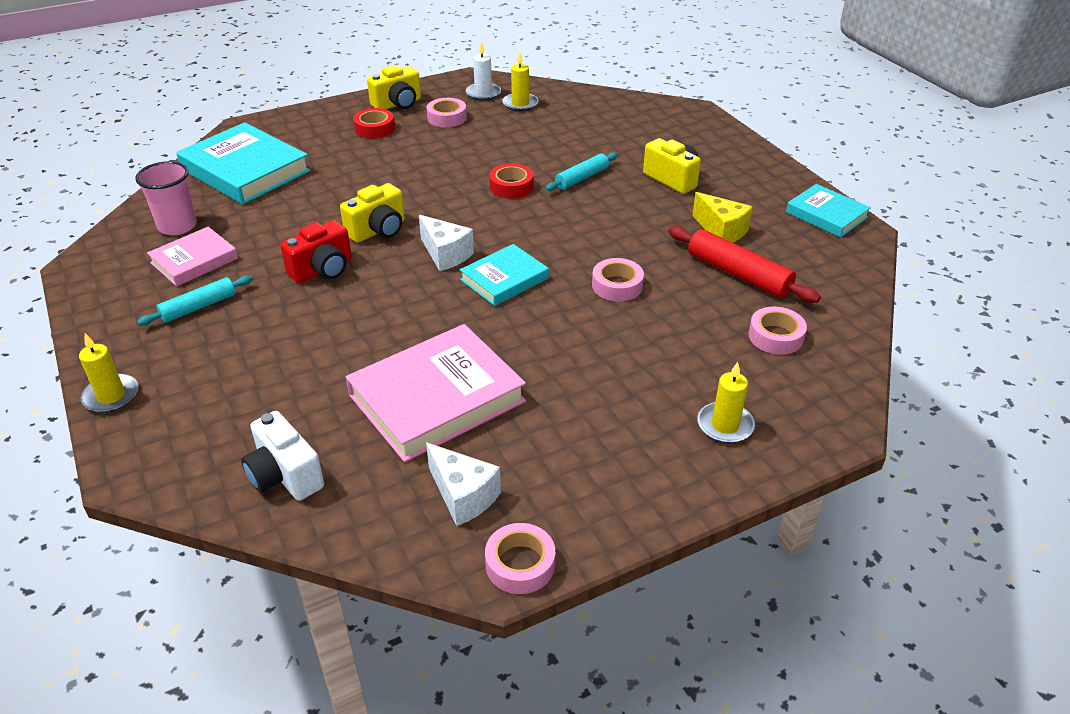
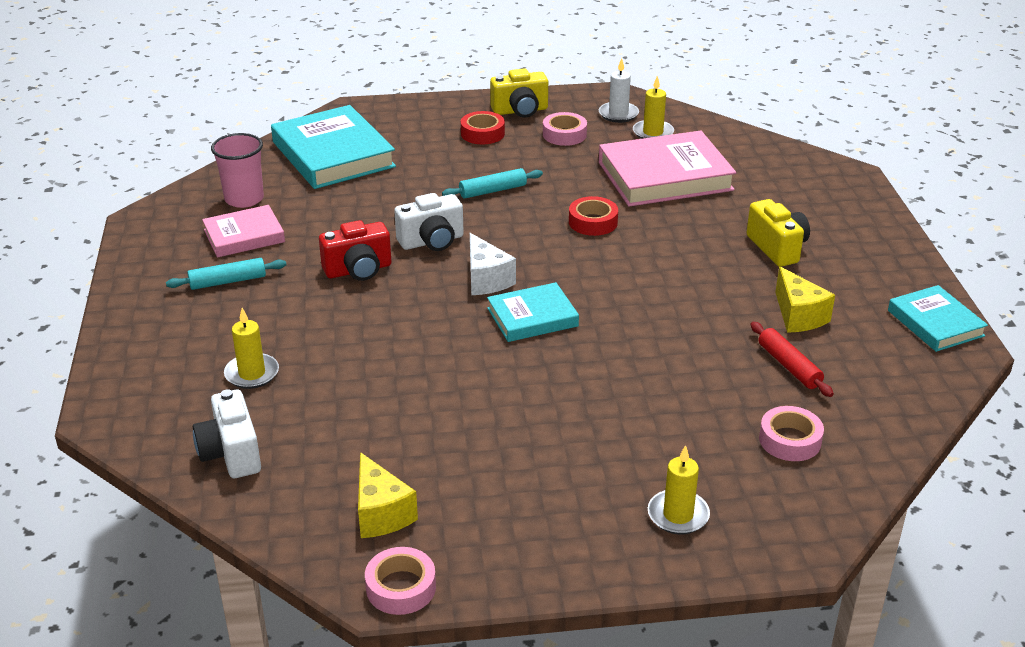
camera: 20 degrees right, 5 degrees down
yellow candle [79,333,139,413] -> yellow candle moved to [224,308,279,389]
yellow camera [340,183,405,243] -> white camera [394,193,464,251]
pink book [346,324,526,462] -> pink book moved to [599,130,736,207]
white cheese [426,443,501,526] -> yellow cheese [358,452,418,538]
turquoise rolling pin [545,152,618,191] -> turquoise rolling pin moved to [442,168,543,199]
pink tape [592,258,644,302] -> none
red rolling pin [668,226,821,303] -> red rolling pin [751,322,834,397], size x0.65

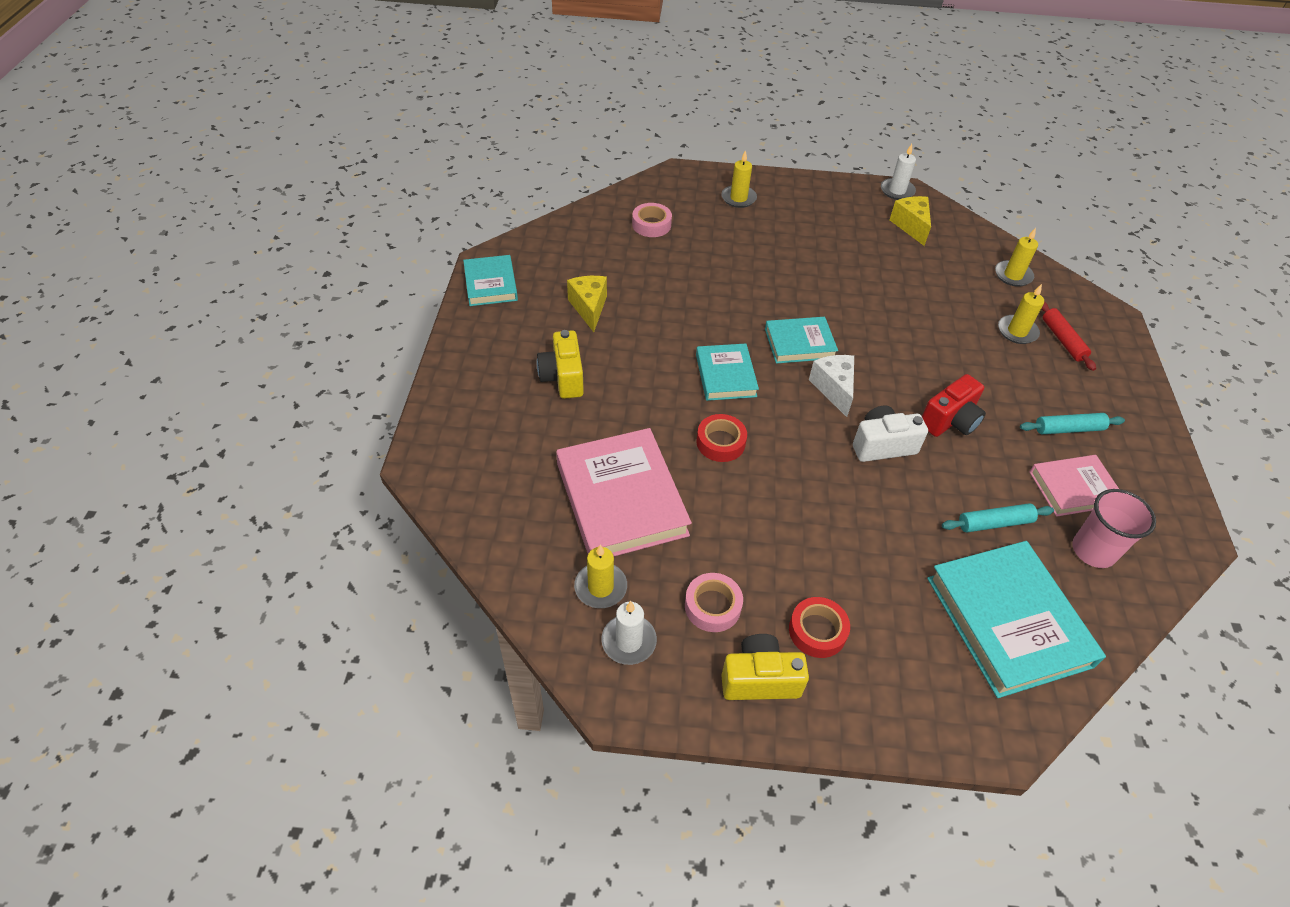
camera: 170 degrees left, 15 degrees up
white camera [193,389,261,478] -> yellow candle [995,228,1038,287]
red camera [319,220,391,281] -> red camera turned 150 degrees clockwise [922,374,986,437]
pink tape [365,547,436,615] -> white candle [881,144,916,200]
turquoise rolling pin [442,168,543,199] -> turquoise rolling pin moved to [942,503,1054,532]
pink book [599,130,736,207] -> pink book turned 75 degrees clockwise [556,428,692,556]
red rolling pin [751,322,834,397] -> red rolling pin moved to [1041,302,1096,371]
none -> turquoise book [696,344,759,401]

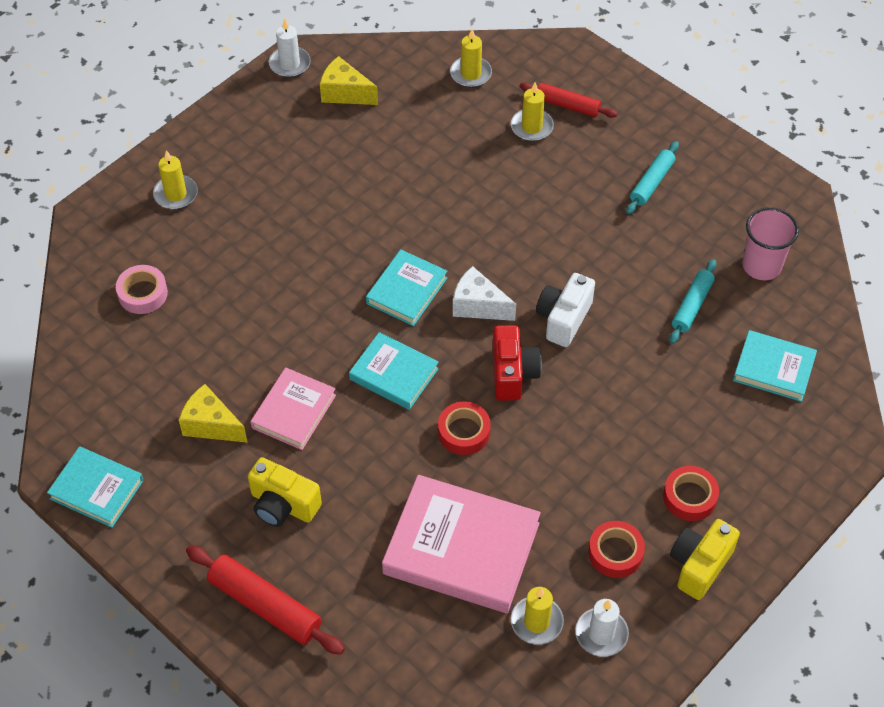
camera: 50 degrees left, 5 degrees up
pink tape [685,573,743,632] -> red tape [588,521,645,578]
red camera [922,374,986,437] -> red camera moved to [493,325,542,401]
turquoise book [927,541,1106,698] -> turquoise book [733,330,817,402], size x0.58
pink book [1029,455,1119,517] -> pink book moved to [250,367,336,450]
none -> red rolling pin [186,546,345,655]

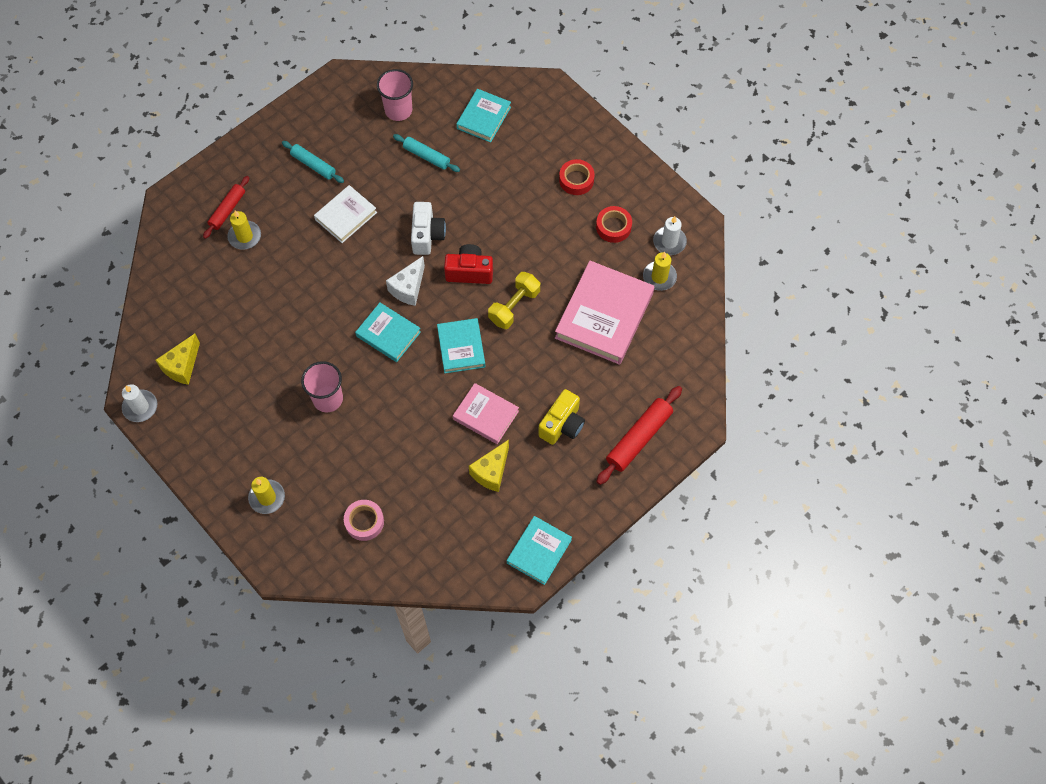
camera: 85 degrees left, 10 degrees up
turquoise book [349,332,439,410] -> turquoise book turned 45 degrees counterclockwise [437,318,485,373]
red tape [438,401,491,455] -> yellow dumbbell [488,272,540,329]
yellow candle [450,29,492,88] -> none
white camera [536,273,595,347] -> white camera turned 120 degrees counterclockwise [411,202,446,255]
yellow camera [670,519,740,600] -> none
none -> pink cup [301,361,343,412]
none -> white book [314,185,377,243]

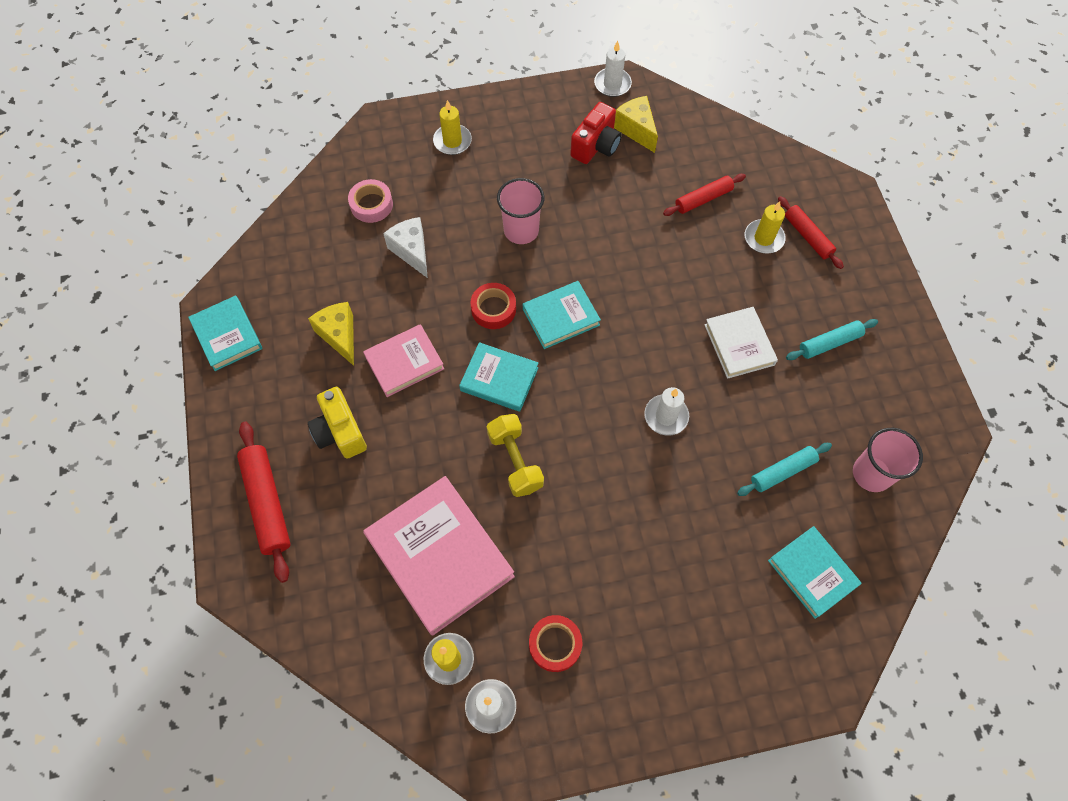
camera: 120 degrees right, 0 degrees up
white cheese [386,256,425,306] -> white cheese moved to [383,217,428,278]
white camera [411,202,446,255] -> white candle [644,387,689,436]
red camera [444,244,493,284] -> red camera moved to [570,102,622,164]
red tape [559,159,595,195] -> red tape moved to [470,283,516,329]
none -> red rolling pin [663,174,746,216]

